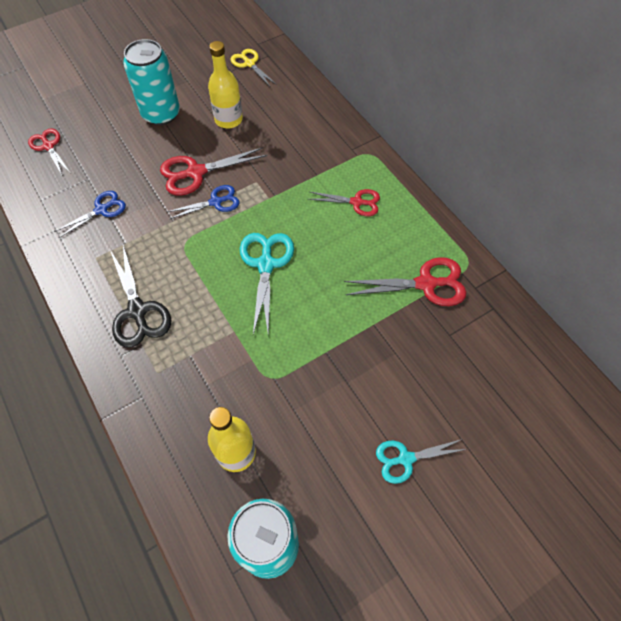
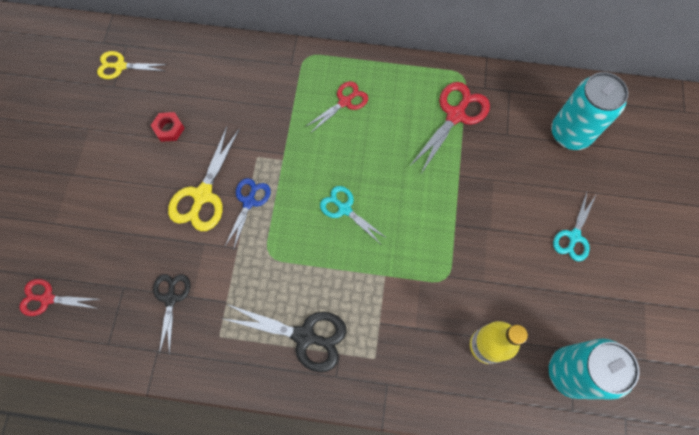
camera: 50 degrees left, 10 degrees up
blue scissors [54,191,126,238] -> black scissors [153,274,190,355]
turquoise can [123,39,180,125] -> turquoise can moved to [551,72,628,150]
red scissors [160,147,267,196] -> yellow scissors [168,127,239,231]
yellow bottle [208,41,243,128] -> red nut [150,112,185,142]
turquoise scissors [240,233,294,334] -> turquoise scissors [320,186,386,243], size x0.65

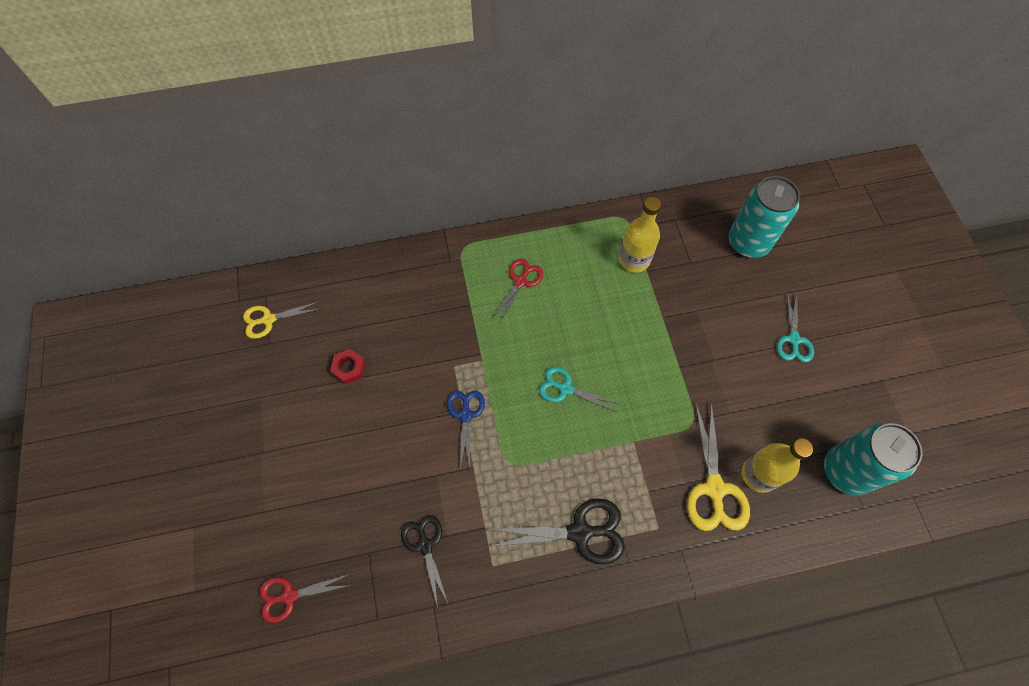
camera: 20 degrees left, 5 degrees down
yellow scissors [168,127,239,231] -> yellow scissors moved to [687,401,750,531]
red scissors [409,82,490,173] -> yellow bottle [619,197,661,273]

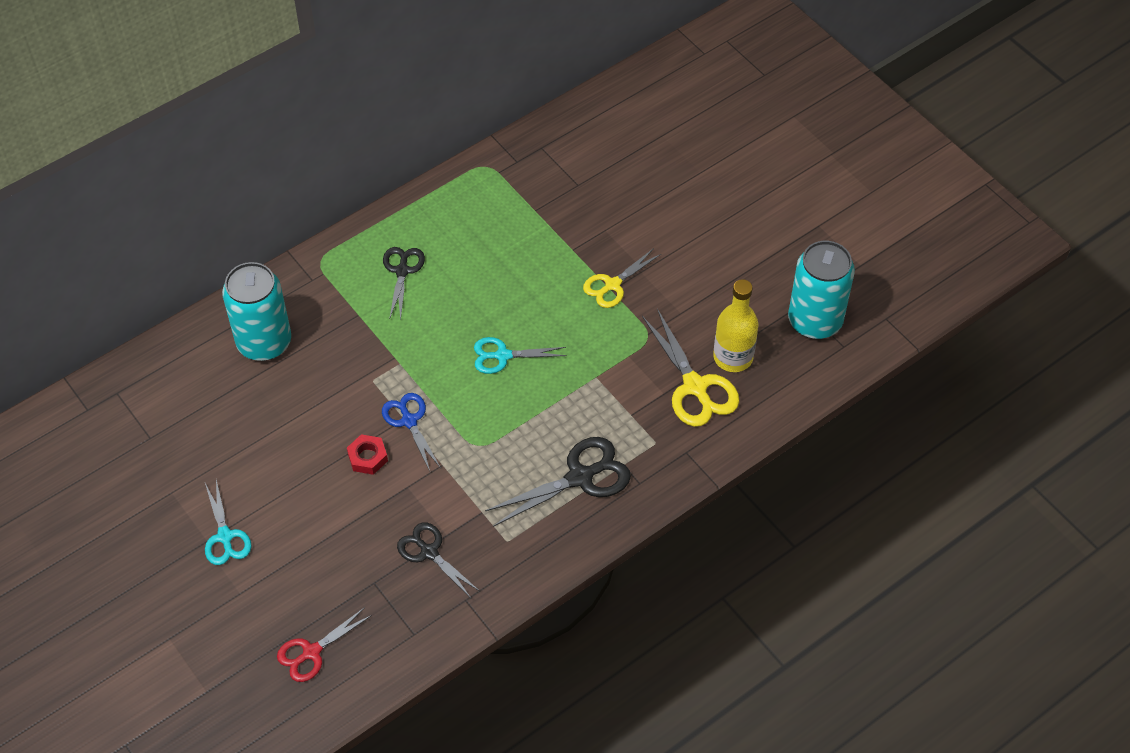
camera: 25 degrees left, 10 degrees down
yellow scissors [243,301,320,339] -> yellow scissors moved to [583,248,661,308]
red nut [330,349,366,384] -> red nut moved to [347,434,388,475]
red scissors [492,259,543,324] -> black scissors [383,247,425,321]
yellow bottle [619,197,661,273] -> none
turquoise can [729,176,800,258] -> turquoise can moved to [222,262,291,361]
turquoise scissors [777,292,814,362] -> turquoise scissors moved to [205,480,252,565]

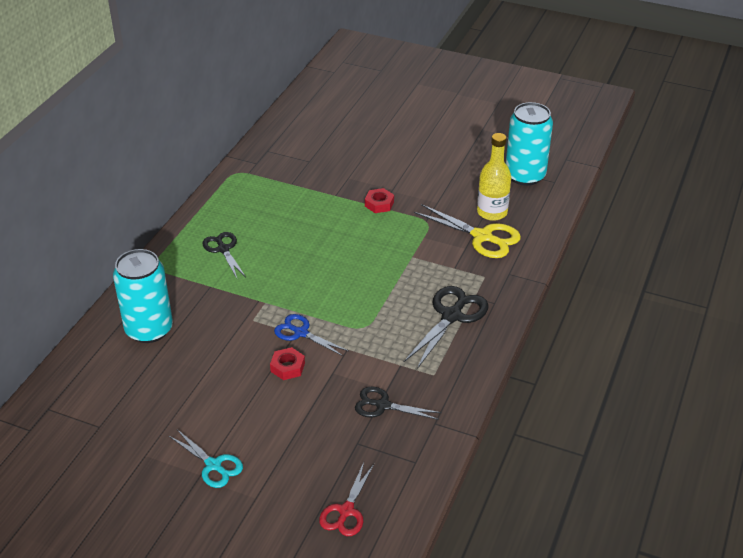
camera: 30 degrees left, 15 degrees down
turquoise scissors [474,337,567,374] -> none
yellow scissors [583,248,661,308] -> red nut [365,188,394,213]

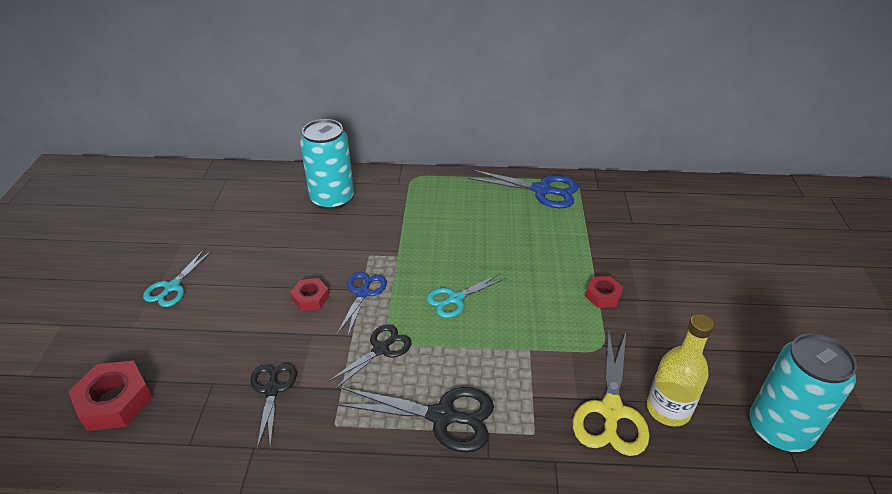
camera: 70 degrees right, 0 degrees up
black scissors [202,232,246,278] -> black scissors moved to [327,325,412,390]
red scissors [319,462,374,536] -> red nut [68,361,153,431]
none -> turquoise scissors [426,273,507,318]
none -> blue scissors [468,170,579,208]

